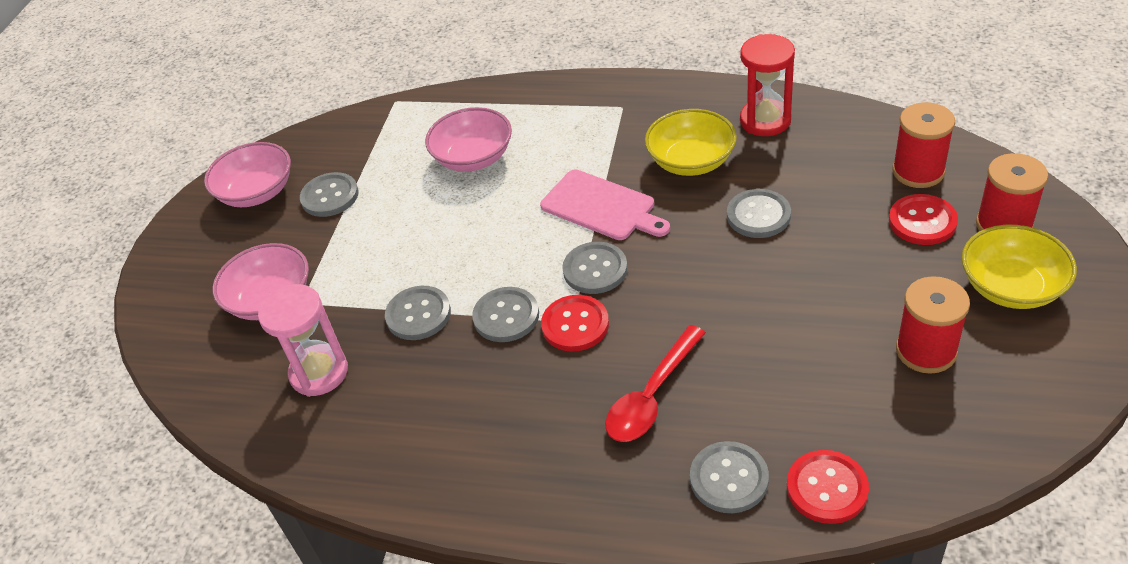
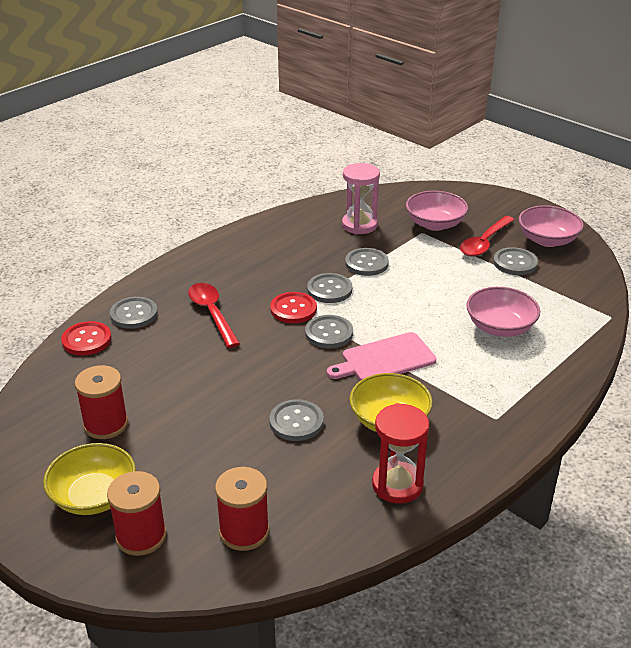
camera: 115 degrees right, 10 degrees down
red button [889,194,958,245] -> none
none -> red spoon [460,216,514,257]

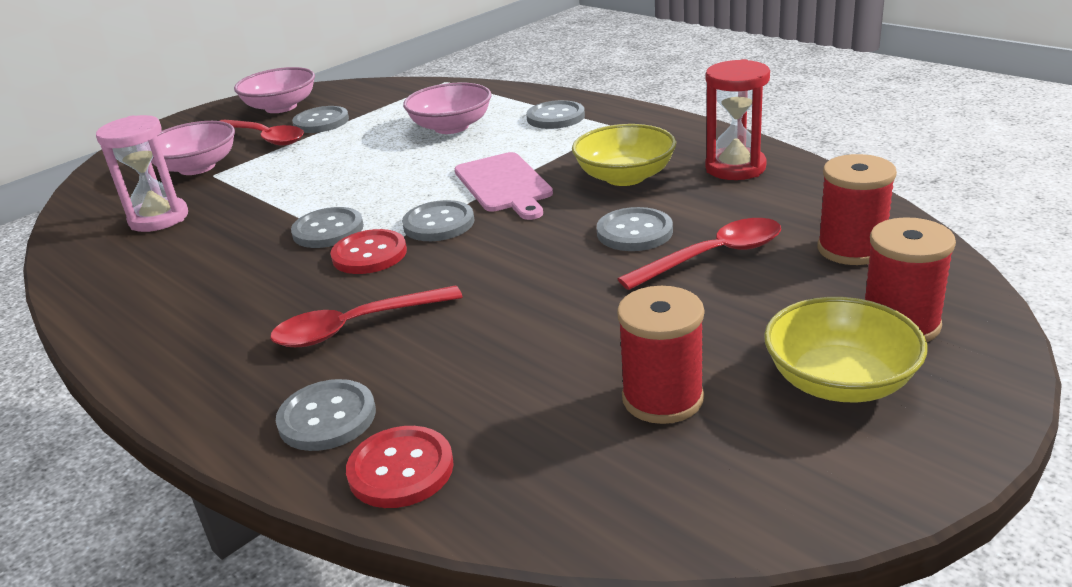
camera: 85 degrees left, 5 degrees down
grey button [345,248,389,276] -> grey button moved to [526,100,585,129]
none -> red spoon [618,218,781,290]

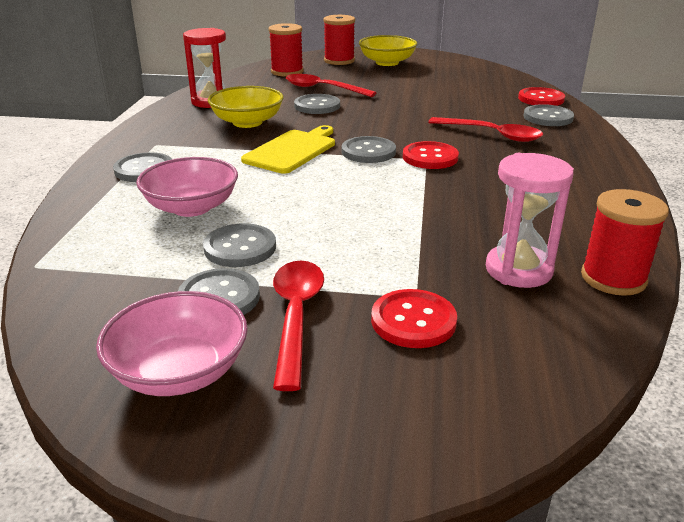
camera: 130 degrees left, 0 degrees up
pink bowl [151,121,235,175] -> red button [371,289,457,348]
grey button [291,207,364,248] -> grey button moved to [203,223,276,267]
pink cutting board [454,152,553,220] -> yellow cutting board [241,125,335,174]
red spool [617,286,704,424] -> red spool moved to [581,189,669,296]

